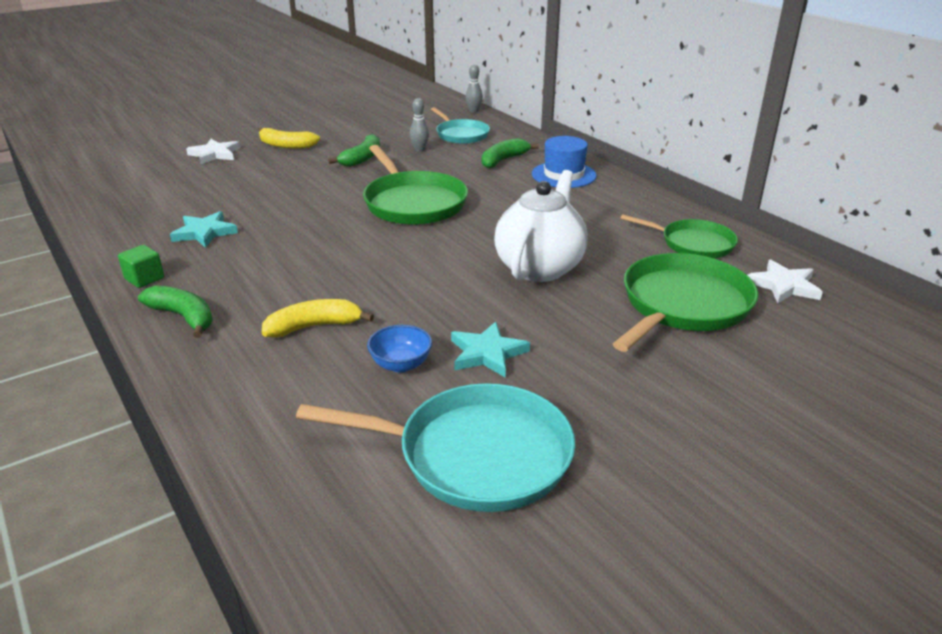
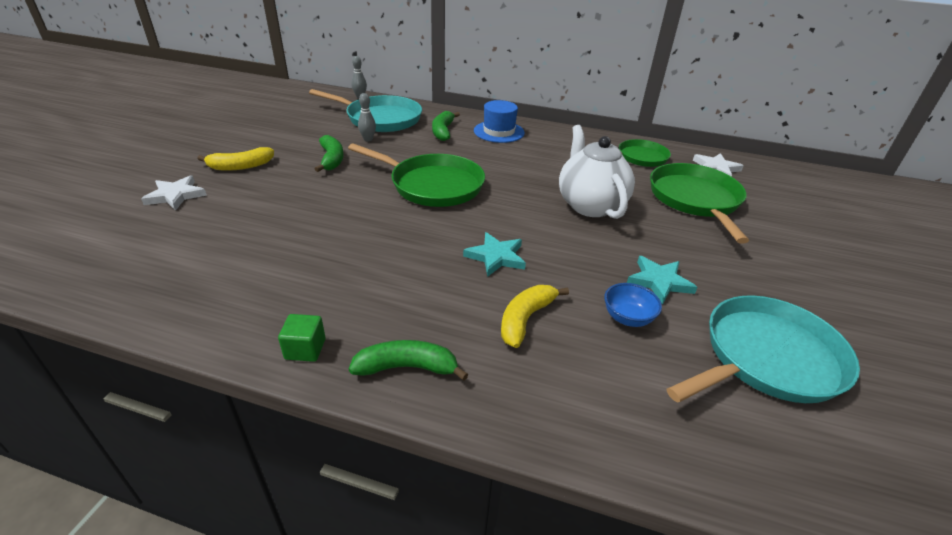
camera: 40 degrees left, 5 degrees up
turquoise star [170,211,238,248] -> turquoise star moved to [463,232,526,277]
turquoise pan [431,107,490,144] -> turquoise pan [309,89,422,132], size x1.59

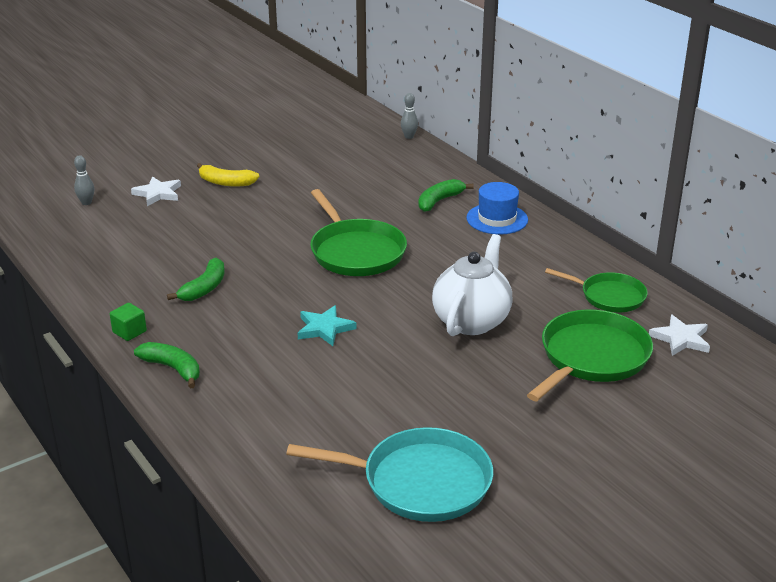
camera: 40 degrees right, 5 degrees down
turquoise pan [309,89,422,132] -> none
green banana [315,135,344,172] -> green banana moved to [167,258,225,301]
grey bowling pin [358,93,376,141] -> grey bowling pin moved to [74,155,94,205]
yellow banana [501,285,569,348] -> none
blue bowl [604,283,662,327] -> none
turquoise star [627,256,697,305] -> none

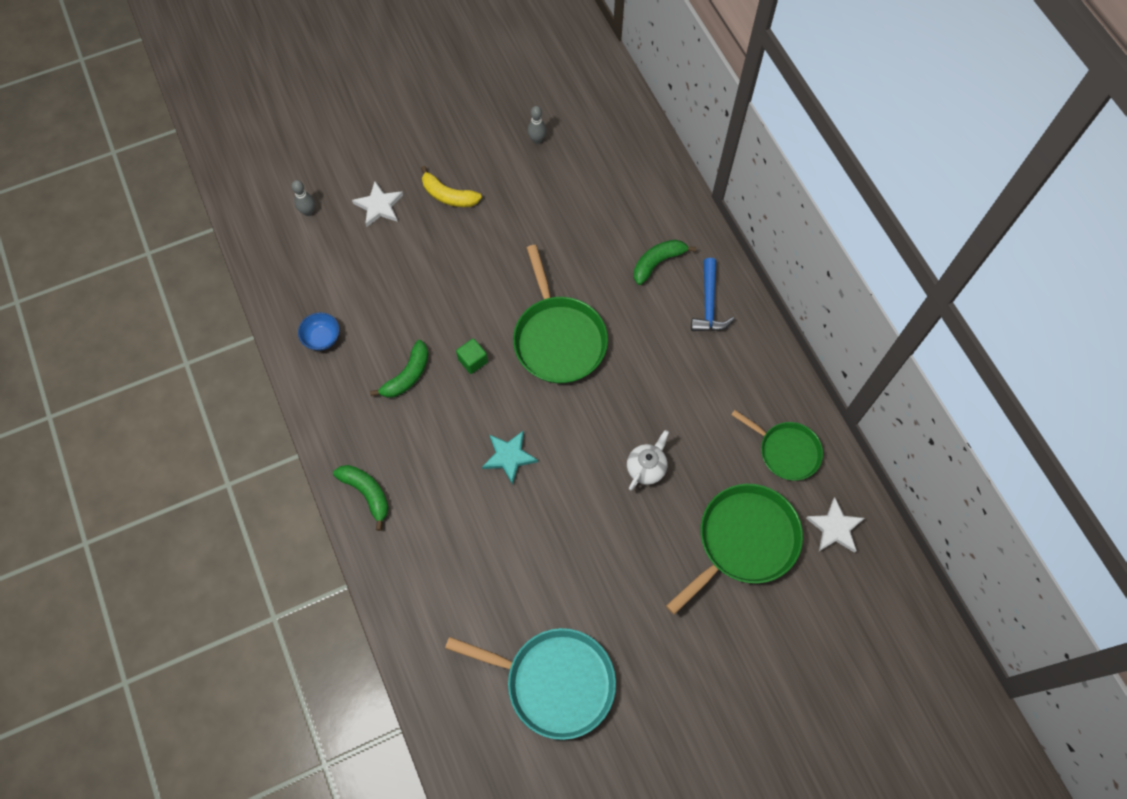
camera: 10 degrees right, 35 degrees up
green cube [110,303,147,341] -> green cube moved to [456,338,488,374]
grey bowling pin [401,93,418,139] -> grey bowling pin moved to [528,106,546,144]
white teapot [432,234,512,336] -> white teapot [627,430,669,491], size x0.54
blue hat [466,182,528,235] -> blue hammer [691,258,734,331]
none -> blue bowl [298,312,340,351]

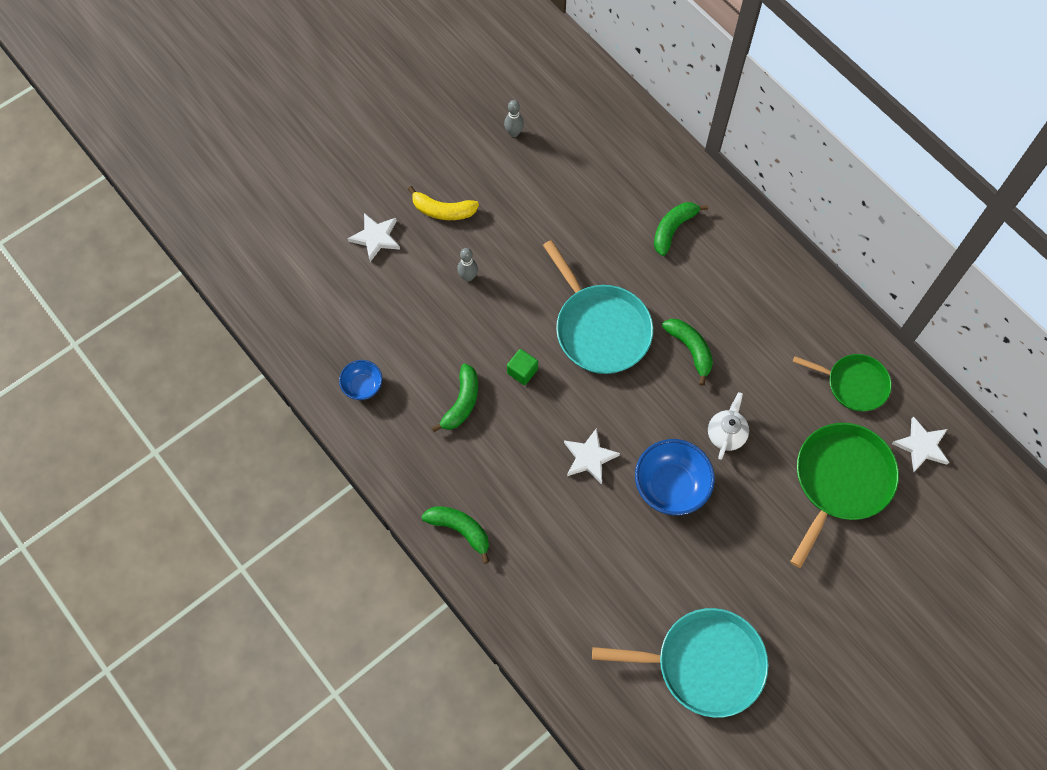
camera: 15 degrees left, 0 degrees up
grey bowling pin [291,180,315,216] -> grey bowling pin moved to [457,248,478,281]
turquoise star [482,430,538,485] -> white star [564,428,620,484]
green pan [513,245,608,383] -> turquoise pan [543,240,653,374]
blue hammer [691,258,734,331] -> none
none -> blue bowl [635,439,715,515]
none -> green banana [662,319,713,386]

